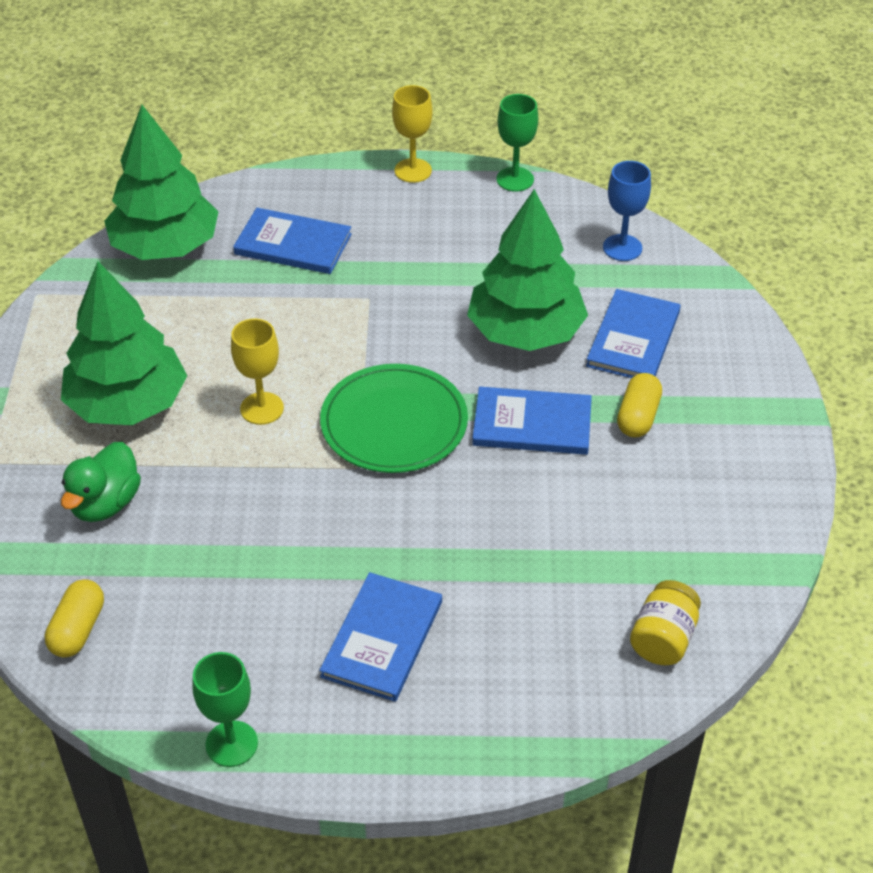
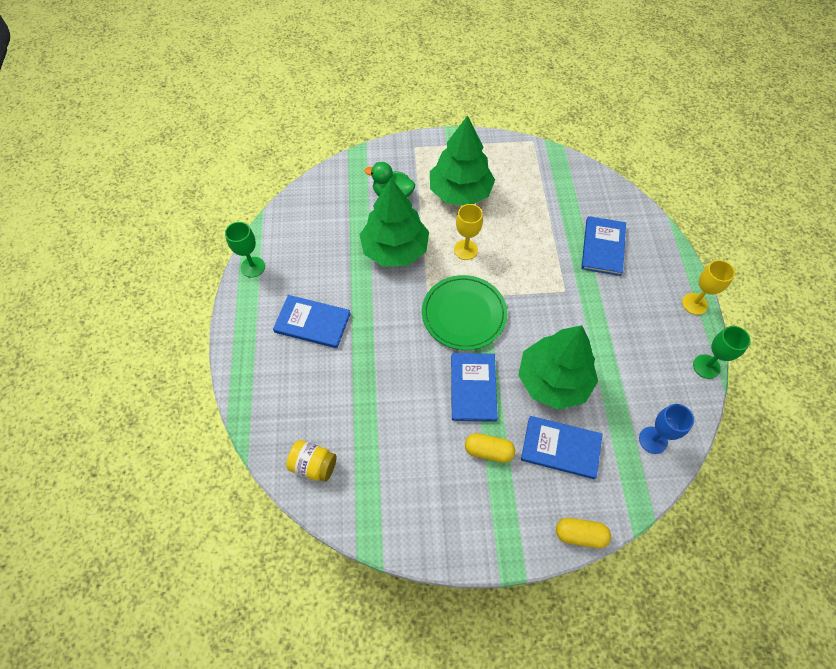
camera: 85 degrees right, 15 degrees up
yellow capsule [45,579,104,658] -> yellow capsule moved to [556,518,611,548]
green tree [104,105,219,260] -> green tree moved to [359,178,429,267]

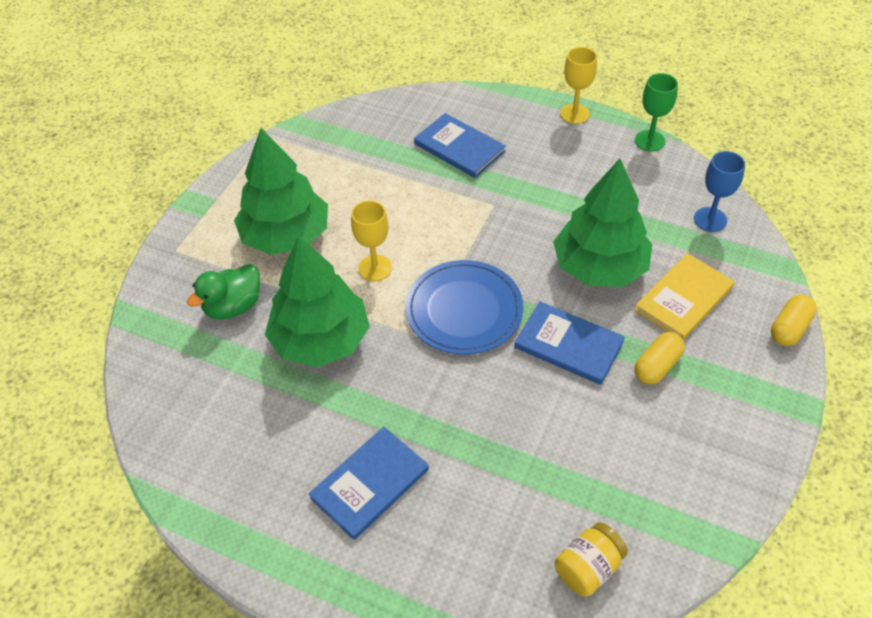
camera: 60 degrees left, 10 degrees down
green goblet [225,222,265,278] -> none
green plate [422,275,507,350] -> blue plate [405,260,523,354]
blue book [521,416,603,479] -> yellow book [635,253,735,340]

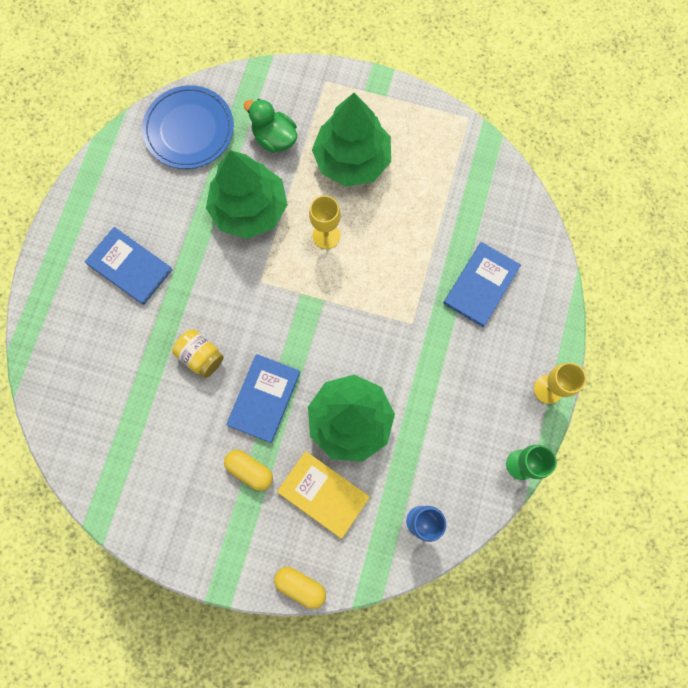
camera: 80 degrees right, 25 degrees up
blue plate [405,260,523,354] -> blue plate moved to [142,85,234,169]
yellow jar [555,522,628,597] -> yellow jar moved to [172,329,224,378]

